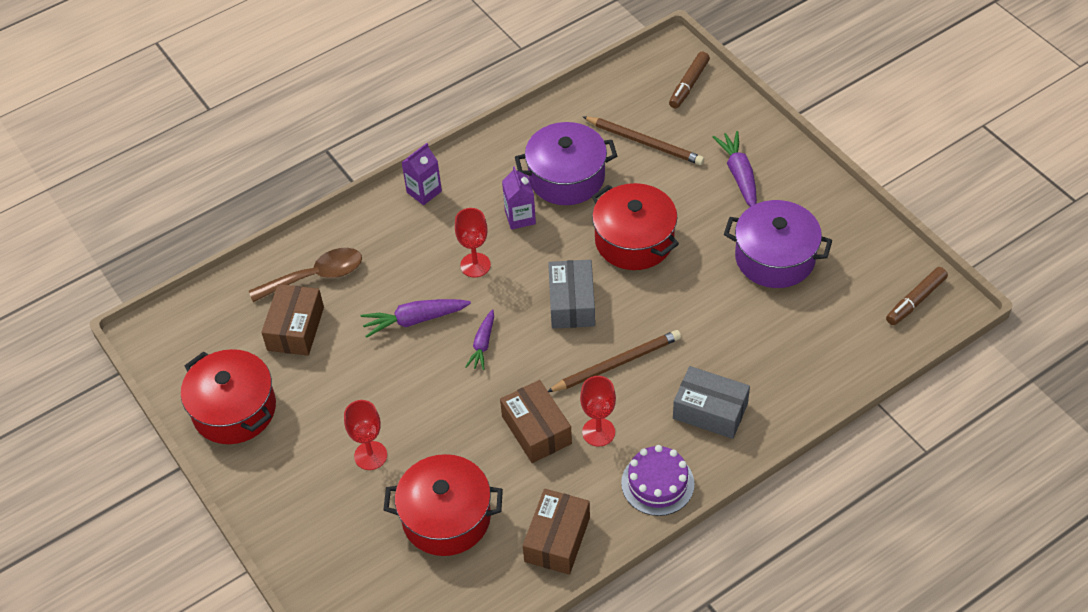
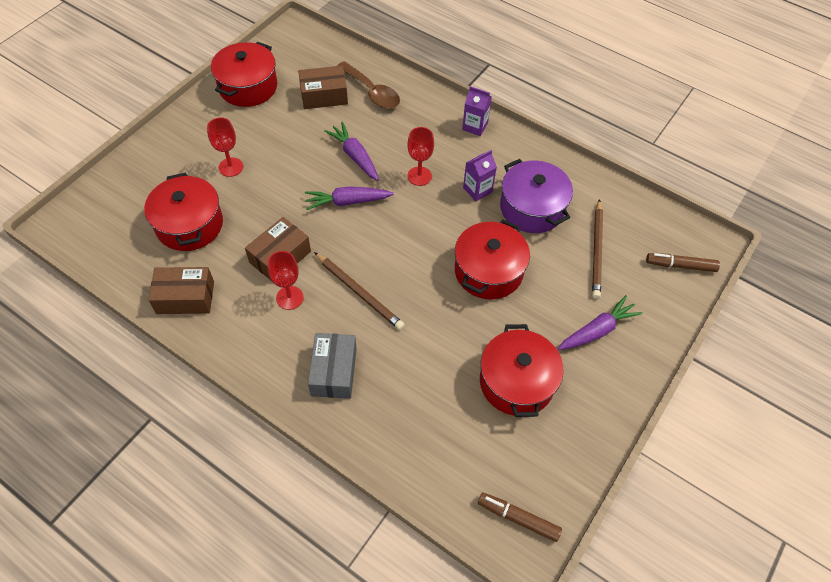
camera: 65 degrees right, 5 degrees up
purple carrot [465,309,494,370] -> purple carrot [305,186,394,210], size x1.51
grey box [548,260,595,329] -> none
purple cake [621,445,694,516] -> none
purple pot [724,200,832,288] -> red pot [480,324,563,417]

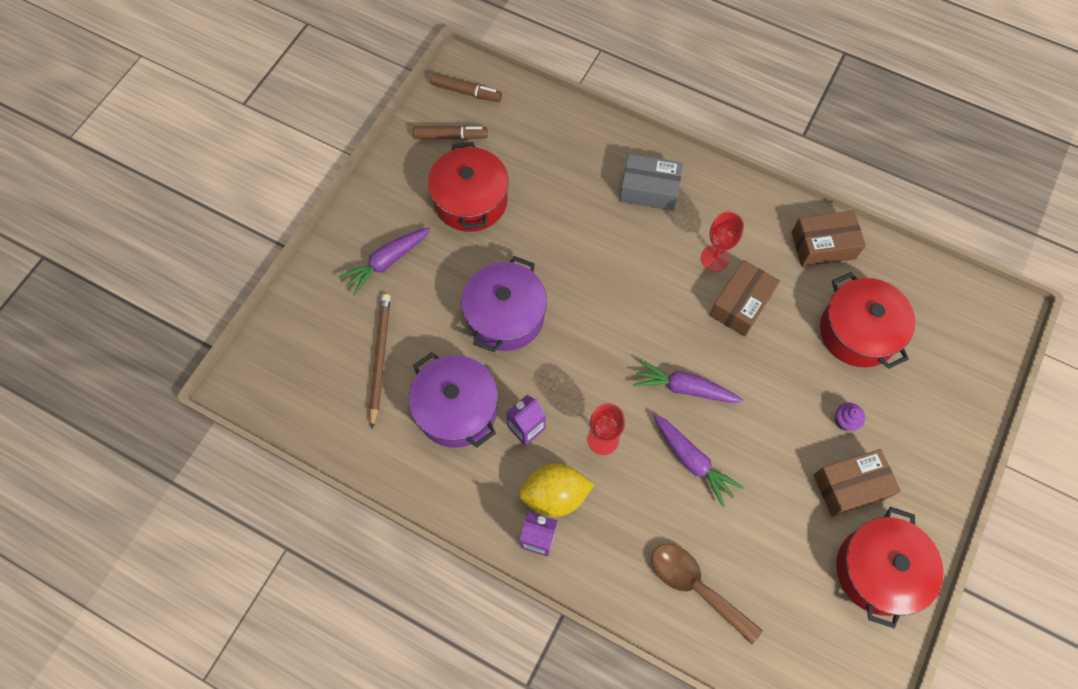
camera: 175 degrees right, 10 degrees up
red goblet [207,117,243,177] -> purple cupcake [835,403,865,431]
brown box [298,66,348,109] -> brown box moved to [814,449,901,516]
purple carrot [305,186,394,210] -> purple carrot turned 150 degrees counterclockwise [633,360,743,403]
grey box [308,333,357,399] -> grey box turned 75 degrees counterclockwise [619,154,683,211]
brown pencil [314,252,405,330] -> none
red pot [455,219,530,299] -> purple pot [461,256,547,352]
brown marker [646,253,720,272] -> brown marker moved to [413,125,488,140]
none -> yellow lemon [519,464,594,517]

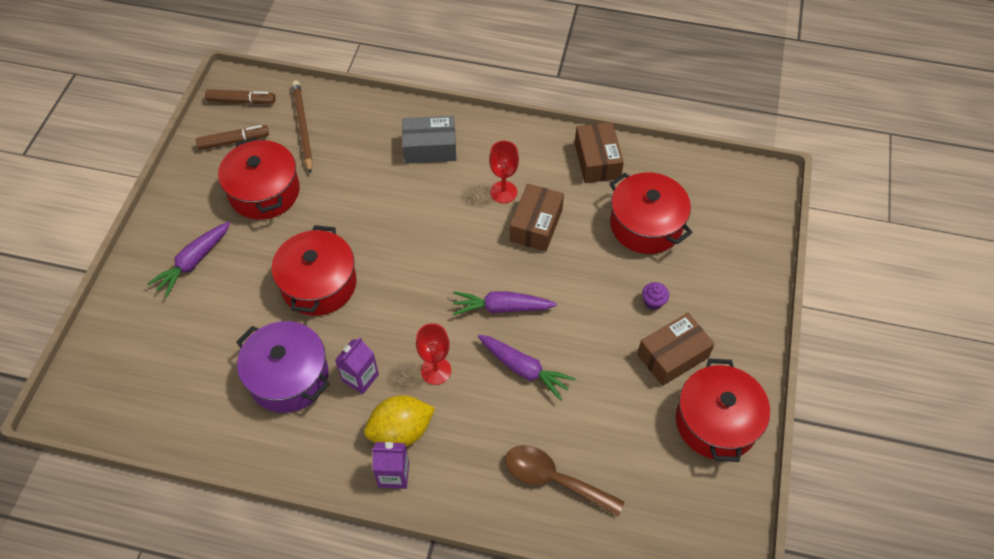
camera: 15 degrees left, 10 degrees down
brown pencil [369,294,390,428] -> brown pencil moved to [292,81,313,174]
purple pot [461,256,547,352] -> red pot [271,225,357,316]
brown box [791,210,866,267] -> brown box turned 75 degrees counterclockwise [575,122,624,183]

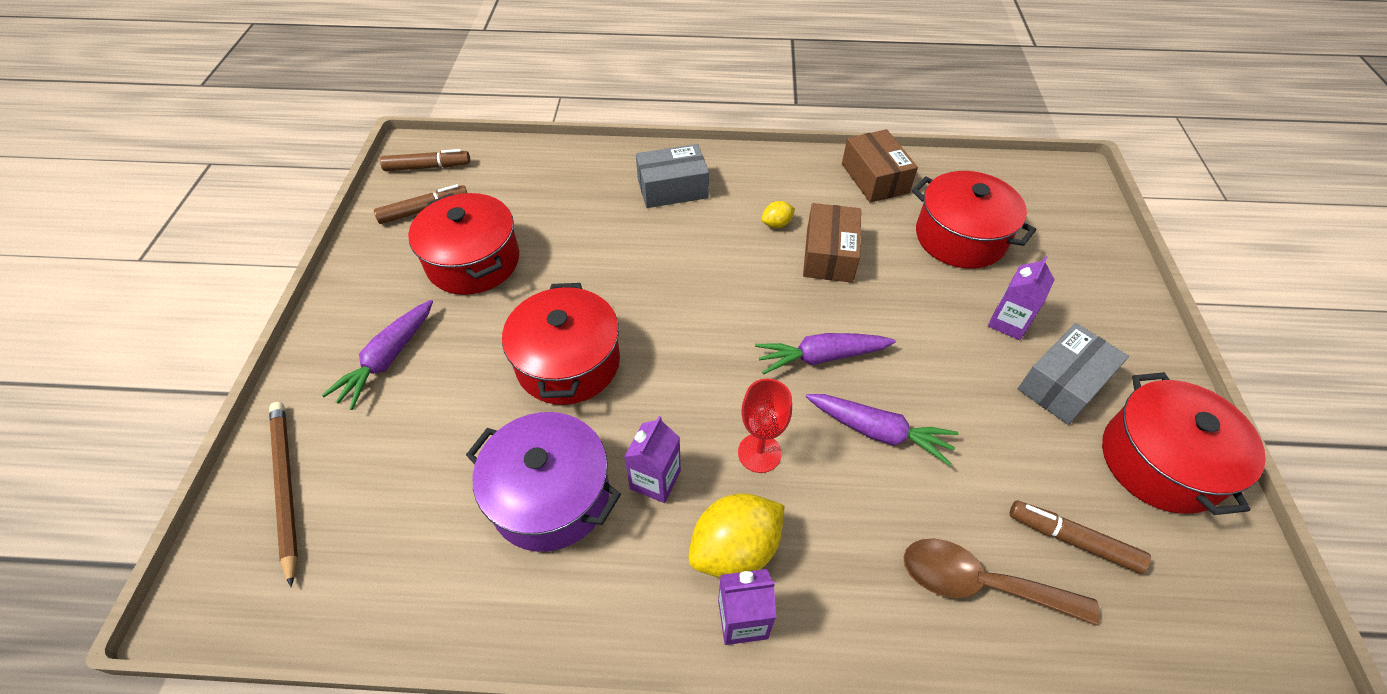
camera: 10 degrees left, 5 degrees down
brown pencil [292,81,313,174] -> brown pencil moved to [269,402,298,587]
red goblet [489,141,519,203] -> yellow lemon [762,201,795,228]
brown box [637,313,715,386] -> grey box [1018,323,1129,425]
purple cupcake [642,282,669,310] -> purple carton [988,256,1055,340]
none -> brown marker [1010,500,1151,574]

